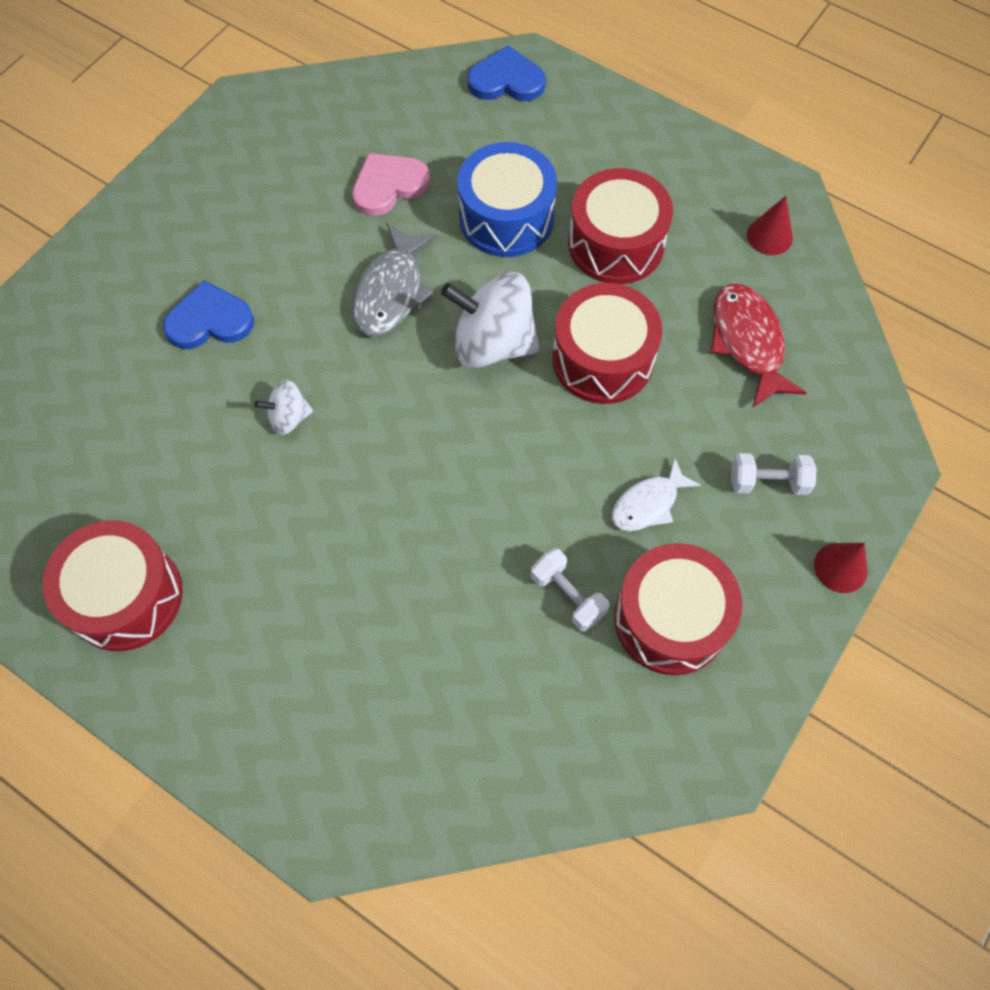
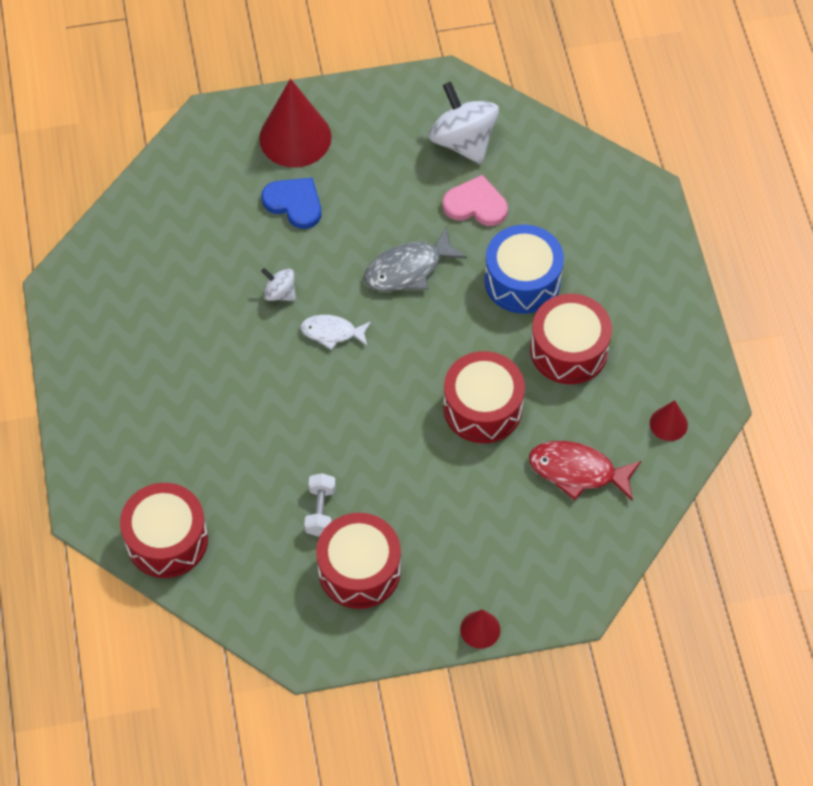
camera: 45 degrees right, 5 degrees down
red drum [43,520,183,651] -> red drum moved to [120,483,208,578]
white spinning top [441,272,540,368] -> white spinning top moved to [428,82,499,164]
blue heart [467,45,546,101] -> none
white fish [612,458,701,531] -> white fish moved to [300,315,371,350]
red fish [710,284,807,408] -> red fish turned 105 degrees counterclockwise [529,441,641,500]
white dumbbell [731,453,817,495] -> none
none -> red cone [259,79,332,167]

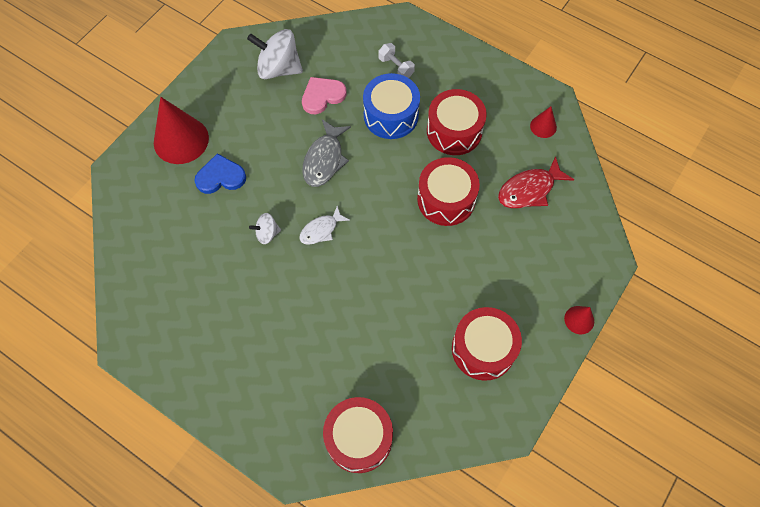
camera: 45 degrees left, 5 degrees up
white dumbbell [304,473,336,536] -> white dumbbell moved to [378,43,415,78]

